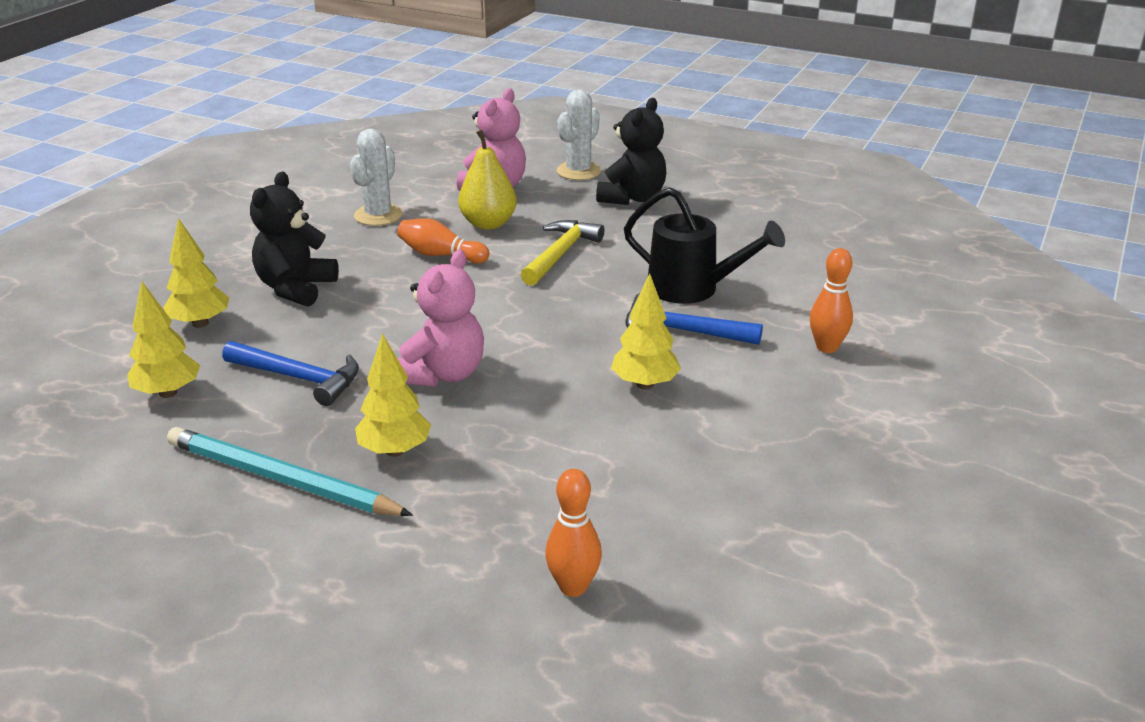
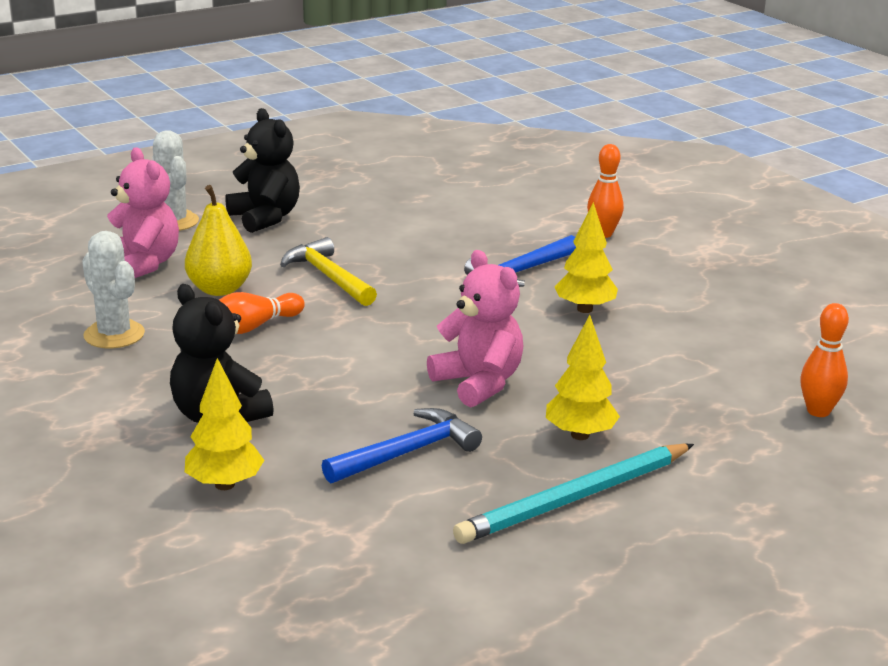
camera: 60 degrees left, 5 degrees down
yellow tree [127,281,200,398] -> none
black watering can [624,187,785,304] -> none

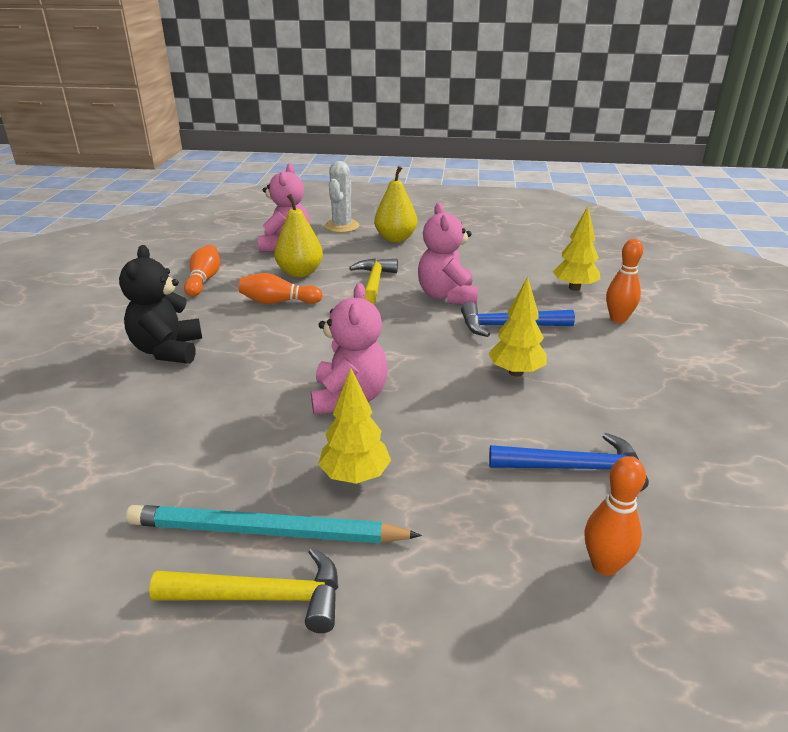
camera: 40 degrees right, 5 degrees up
white cactus [82,231,145,348] -> orange bowling pin [184,245,220,297]
yellow tree [185,358,264,490] -> yellow tree moved to [553,206,600,291]
black teddy bear [226,108,300,233] -> yellow pear [374,166,417,242]
blue hammer [322,408,482,484] -> blue hammer moved to [489,433,649,491]
none -> yellow hammer [149,547,338,633]
none -> pink teddy bear [418,203,478,305]

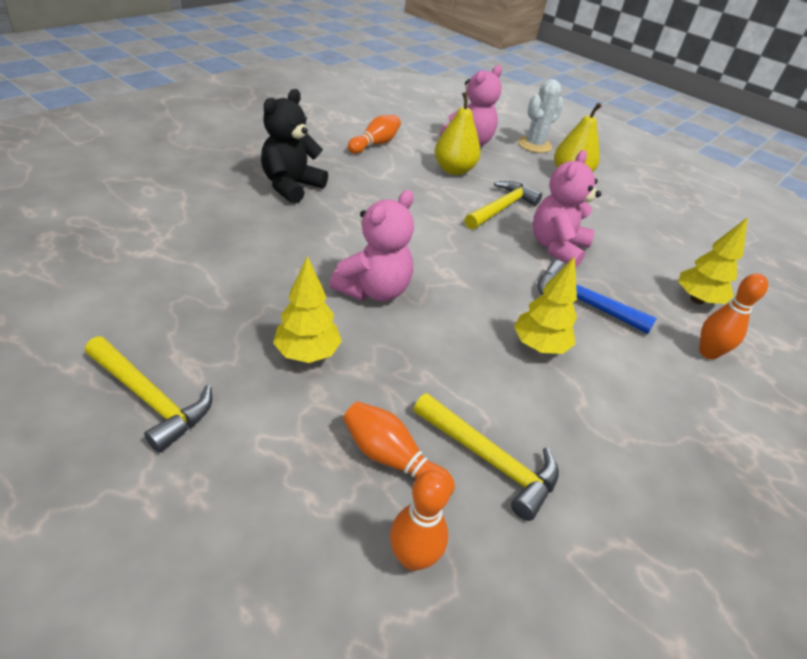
camera: 30 degrees right, 10 degrees up
turquoise pencil [126,505,422,543] -> none
orange bowling pin [239,273,322,304] -> orange bowling pin moved to [343,401,455,496]
blue hammer [489,433,649,491] -> yellow hammer [413,393,559,521]

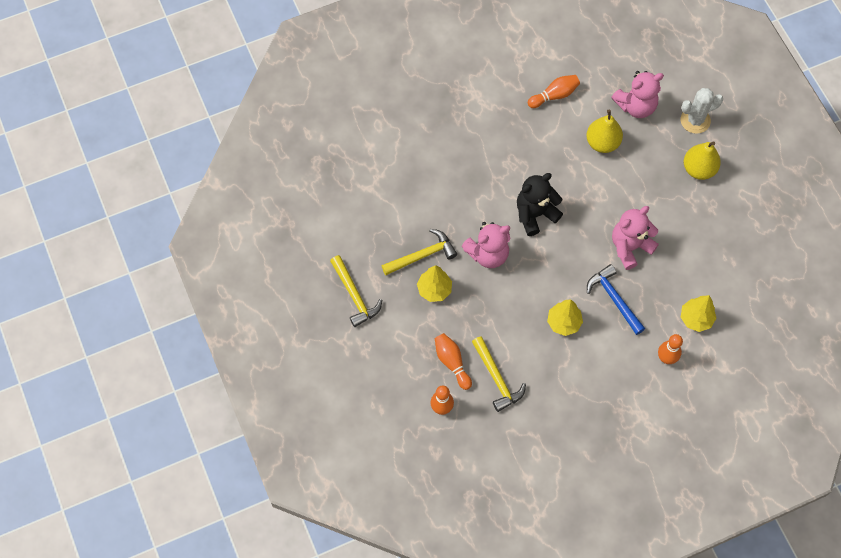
camera: 30 degrees right, 25 degrees up
black teddy bear [261,89,328,204] -> black teddy bear moved to [517,173,563,236]
yellow hammer [465,181,542,230] -> yellow hammer moved to [381,229,457,275]

